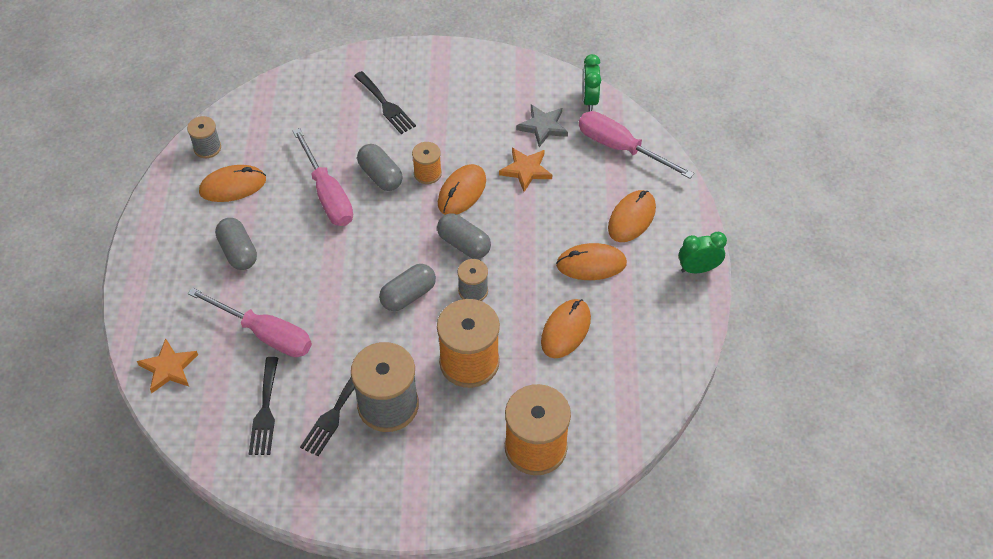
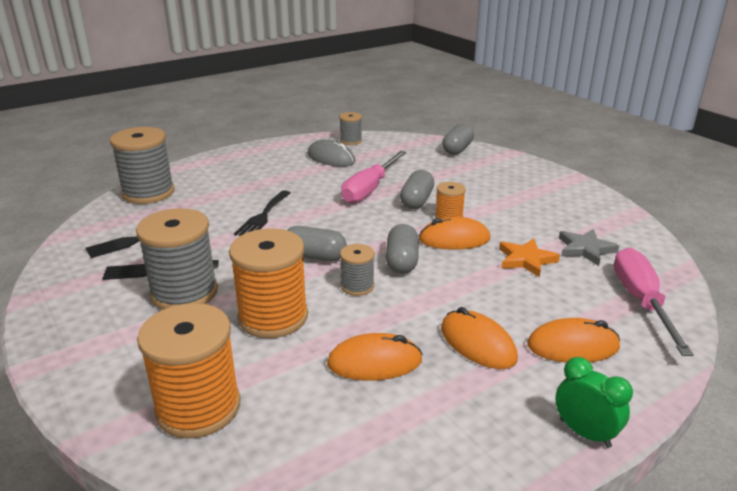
camera: 55 degrees right, 25 degrees down
orange star [137,338,198,393] -> grey spool [110,127,175,204]
pink screwdriver [188,287,312,357] -> none
orange mouse [199,165,266,202] -> grey mouse [307,139,355,167]
grey capsule [215,218,257,270] -> grey capsule moved to [442,123,474,155]
black fork [354,71,416,134] -> black fork moved to [234,190,290,236]
green clock [582,54,601,111] -> none

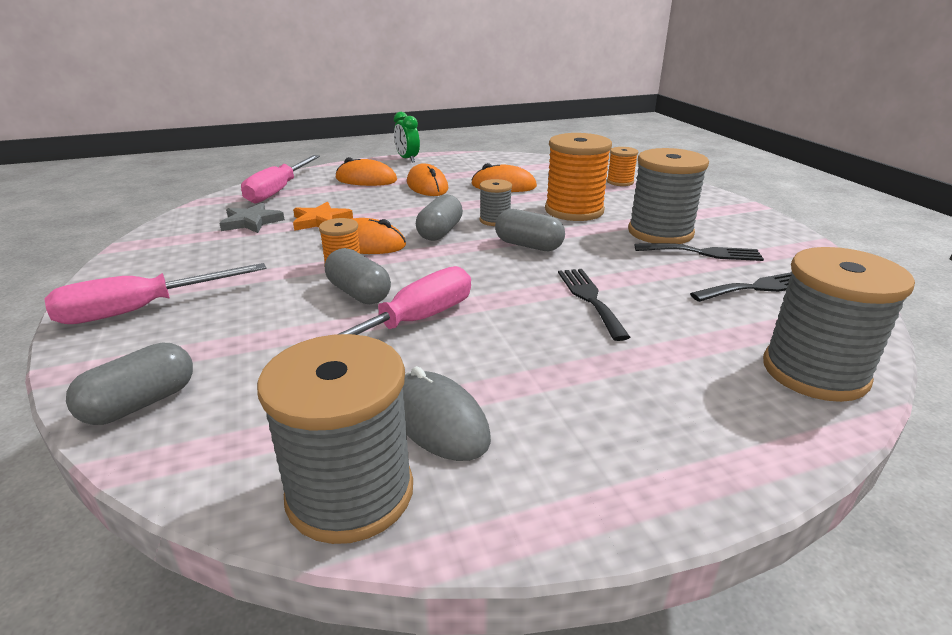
camera: 165 degrees left, 0 degrees up
orange spool [137,303,241,439] -> orange spool [607,147,638,186], size x0.52
black fork [234,190,290,236] -> black fork turned 45 degrees counterclockwise [558,269,630,341]
grey spool [339,112,362,145] -> grey spool [257,334,413,544], size x1.93
grey capsule [400,170,434,209] -> grey capsule turned 75 degrees counterclockwise [325,248,391,304]
none -> pink screwdriver [44,263,266,324]

